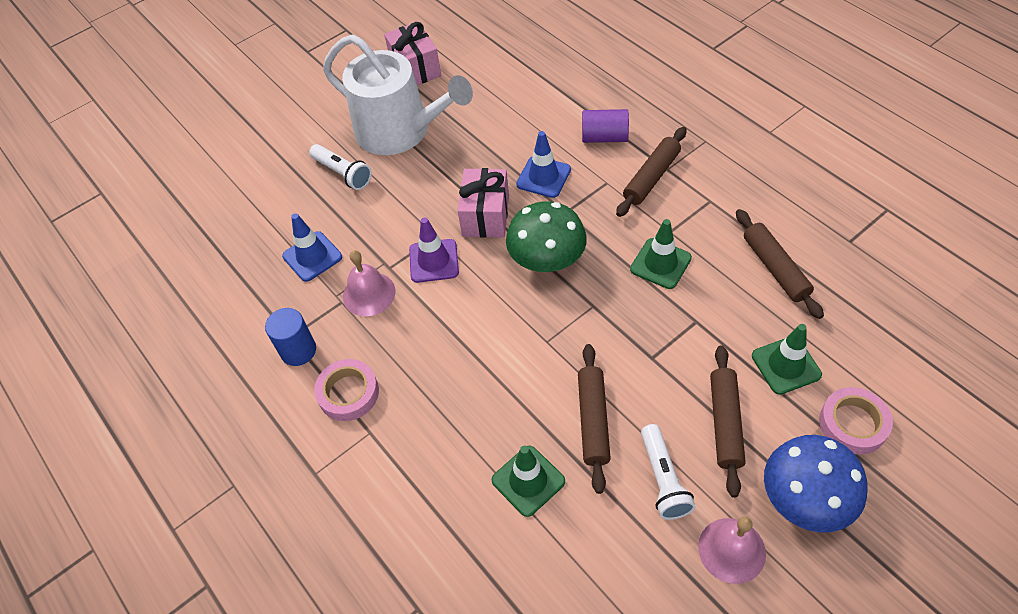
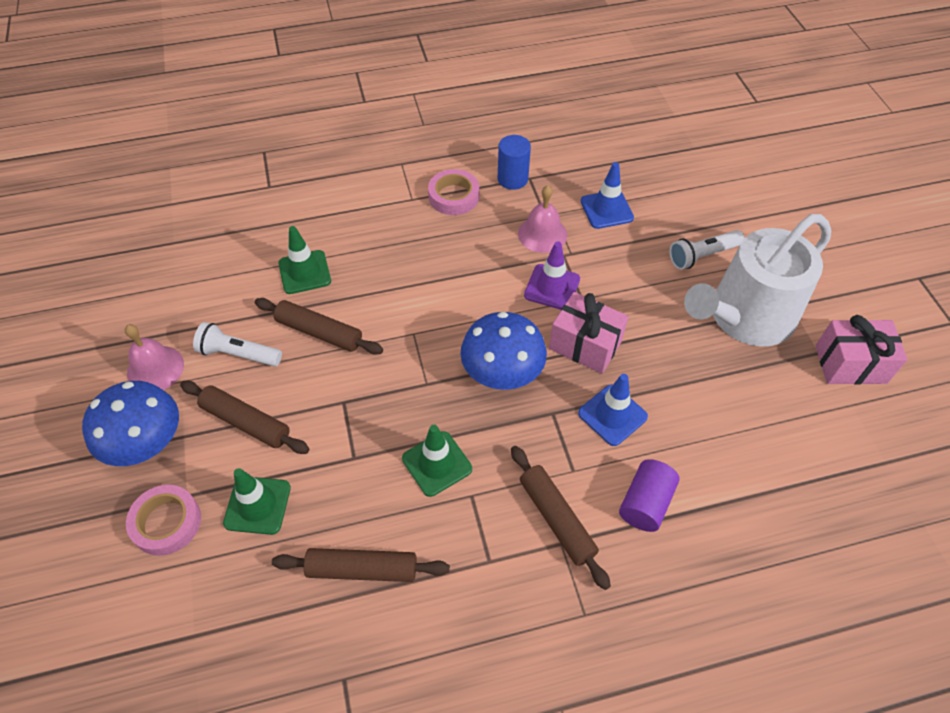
camera: 110 degrees right, 0 degrees up
green mushroom [506,201,587,272] -> blue mushroom [460,312,547,390]

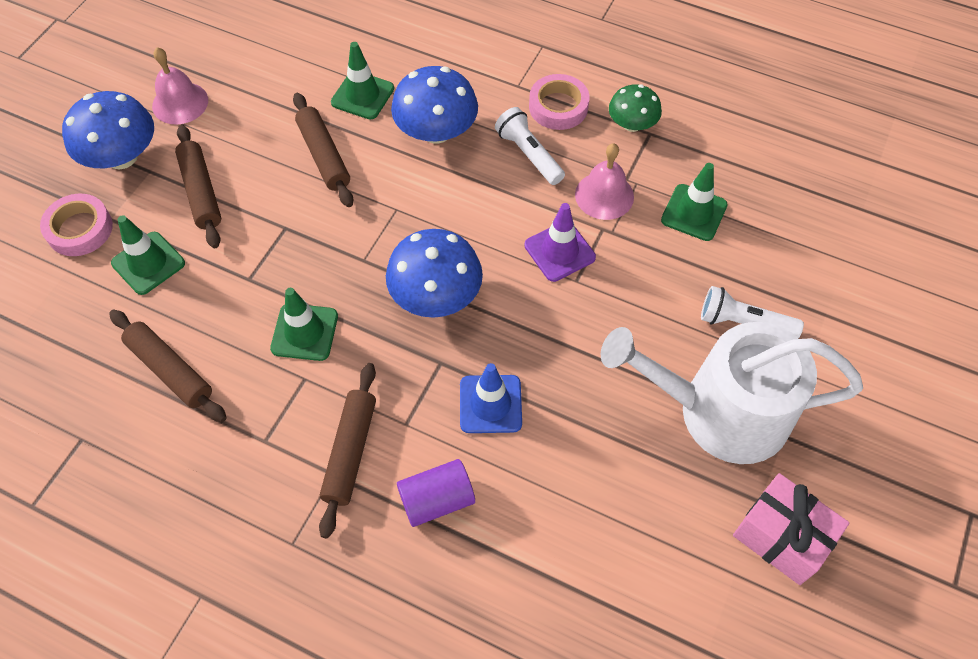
camera: 40 degrees right, 5 degrees up
white flashlight [193,322,282,366] -> white flashlight moved to [495,107,565,185]
blue cylinder [498,135,531,190] -> green mushroom [609,84,662,132]
pink gift [549,292,629,374] -> none
blue traffic cone [581,162,634,229] -> green traffic cone [661,163,728,241]
none -> blue mushroom [391,66,478,144]

